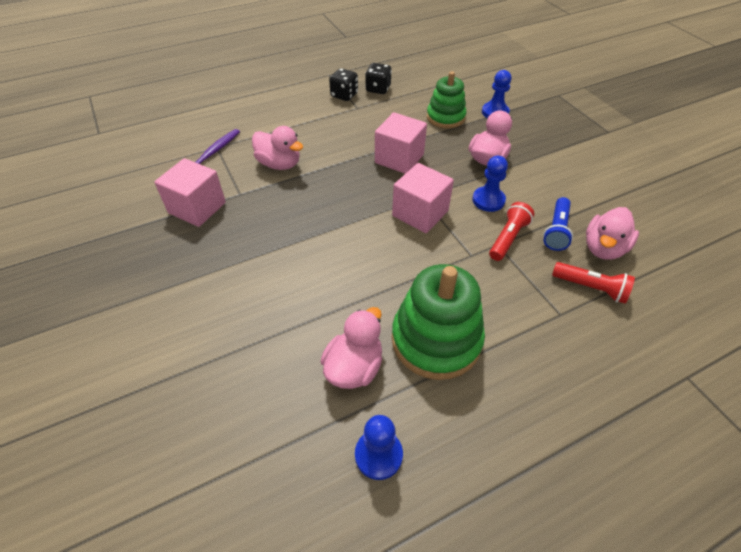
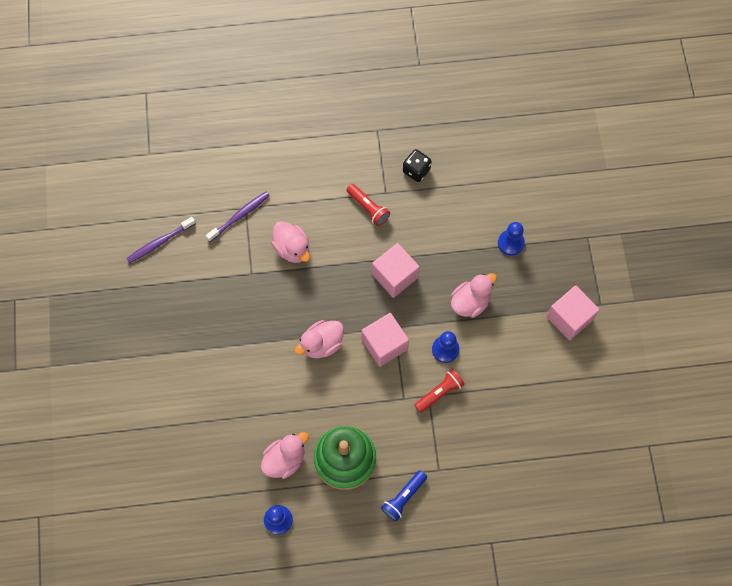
camera: 20 degrees right, 20 degrees up
pink cube [154,158,226,227] -> pink cube moved to [546,286,600,340]
black dice [329,68,358,101] -> none
green stacking toy [427,71,467,128] -> none
blue flashlight [543,197,573,251] -> blue flashlight moved to [381,470,427,521]
red flashlight [552,262,635,304] -> red flashlight moved to [347,184,390,226]
pink duck [586,207,639,260] -> pink duck moved to [294,320,344,358]
none -> purple toothbrush [126,217,196,263]

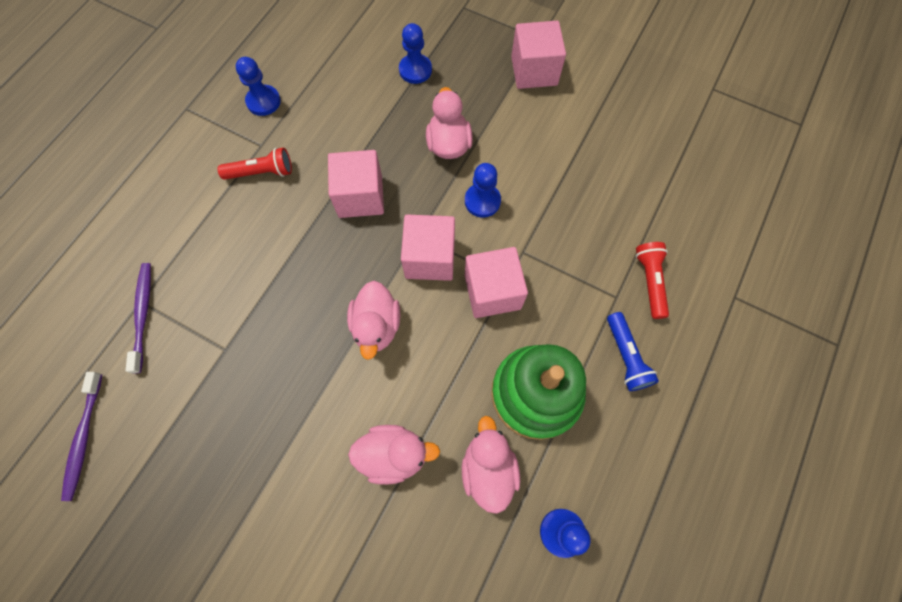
camera: 55 degrees left, 0 degrees up
pink duck [271,221,310,263] -> pink duck moved to [348,425,440,485]
black dice [403,149,432,182] -> blue pawn [236,57,281,116]
red flashlight [414,369,465,413] -> red flashlight moved to [636,242,669,319]
none -> pink cube [465,247,528,318]

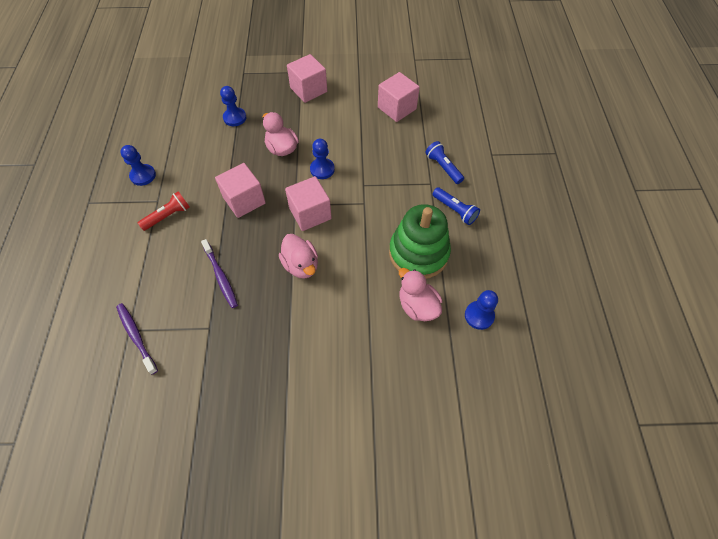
camera: 30 degrees left, 10 degrees down
purple toothbrush [61,372,102,501] -> purple toothbrush moved to [201,239,238,308]
pink duck [348,425,440,485] -> none
pink cube [465,247,528,318] -> pink cube moved to [378,72,420,122]
red flashlight [636,242,669,319] -> blue flashlight [425,141,464,184]

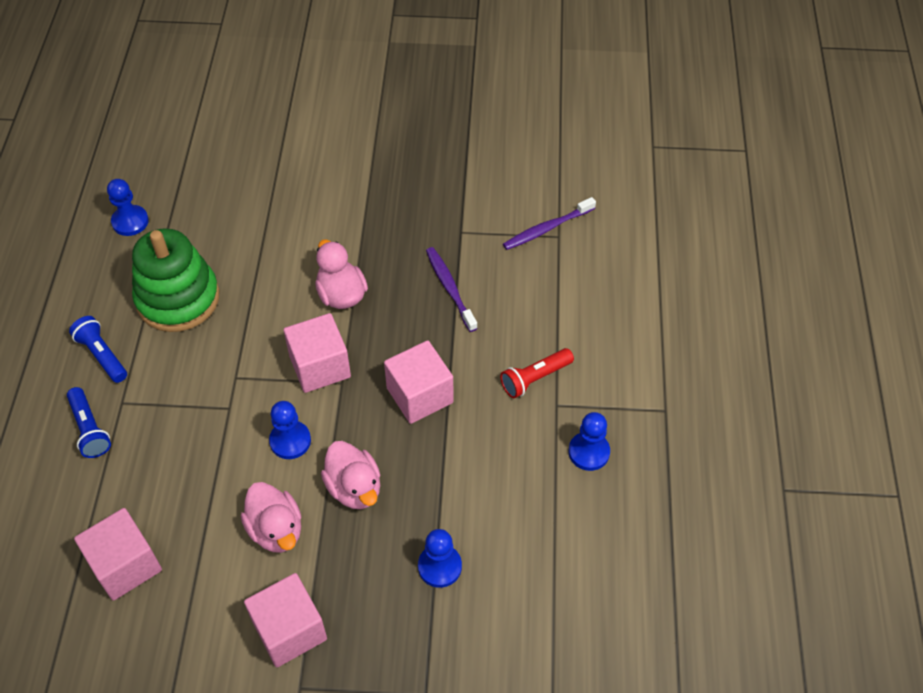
camera: 175 degrees left, 5 degrees down
purple toothbrush [116,303,158,375] -> purple toothbrush turned 90 degrees clockwise [503,197,596,250]
pink duck [399,268,442,321] -> pink duck moved to [241,482,301,553]

